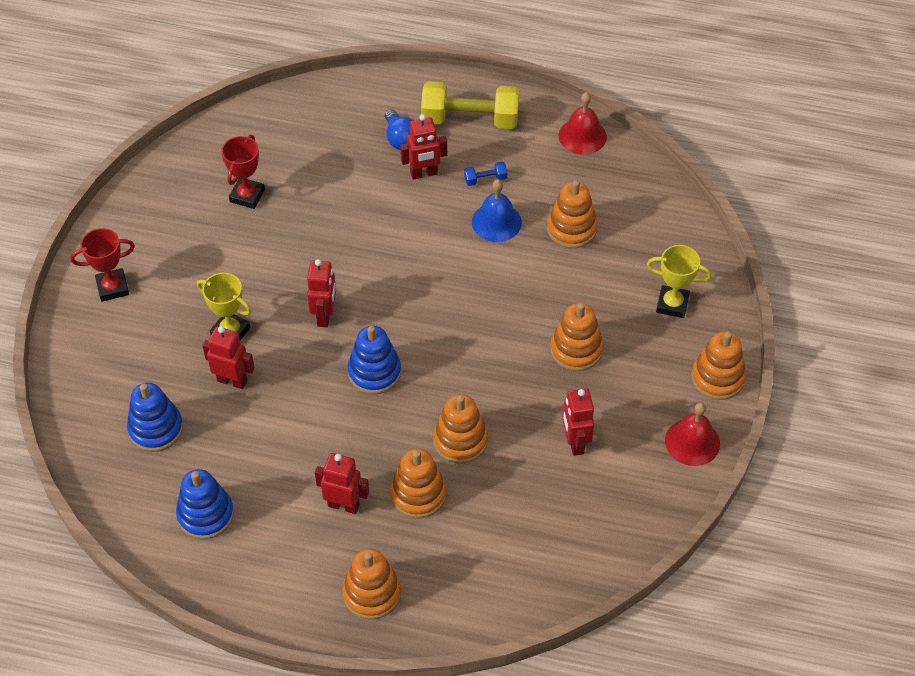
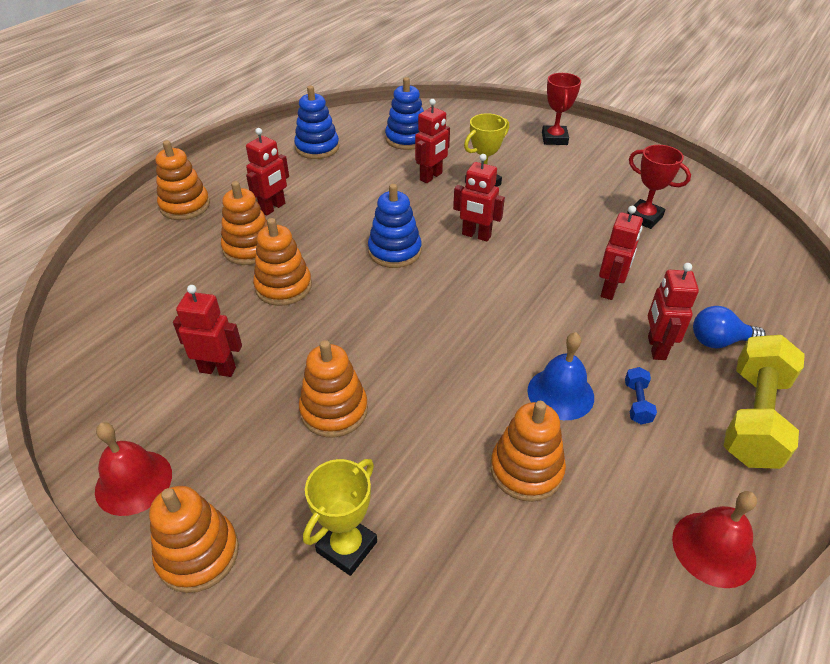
camera: 110 degrees right, 10 degrees down
none -> red robot [599,206,643,300]

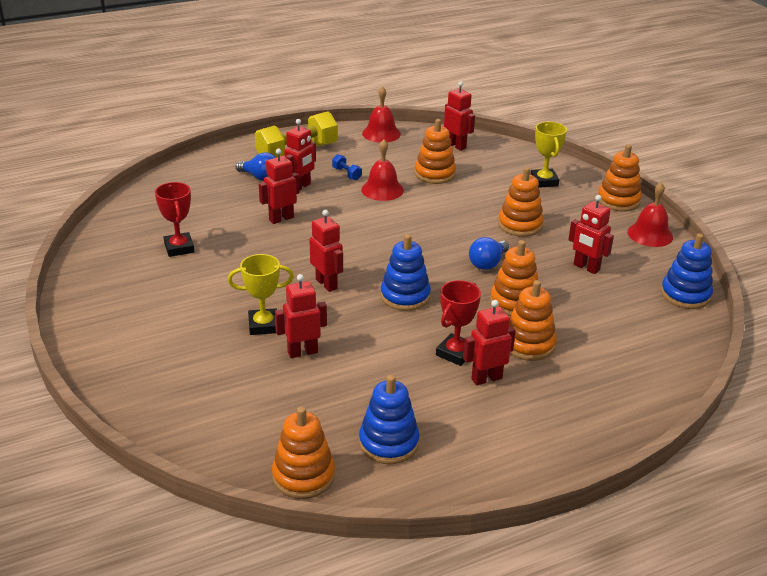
camera: 150 degrees left, 10 degrees down
orange stacking toy [156,140,210,220] -> orange stacking toy moved to [272,407,335,499]
yellow trophy [303,459,377,576] -> yellow trophy turned 75 degrees counterclockwise [531,122,567,188]
blue stacking toy [385,77,424,150] -> blue stacking toy moved to [661,233,713,309]
blue bell [527,332,594,420] -> red bell [361,140,404,201]
red trophy [542,73,581,145] -> red trophy moved to [436,280,481,366]
blue dumbbell [625,367,657,425] -> blue dumbbell turned 75 degrees counterclockwise [332,154,362,180]
none -> red robot [444,81,475,151]
none -> blue light bulb [469,237,509,270]

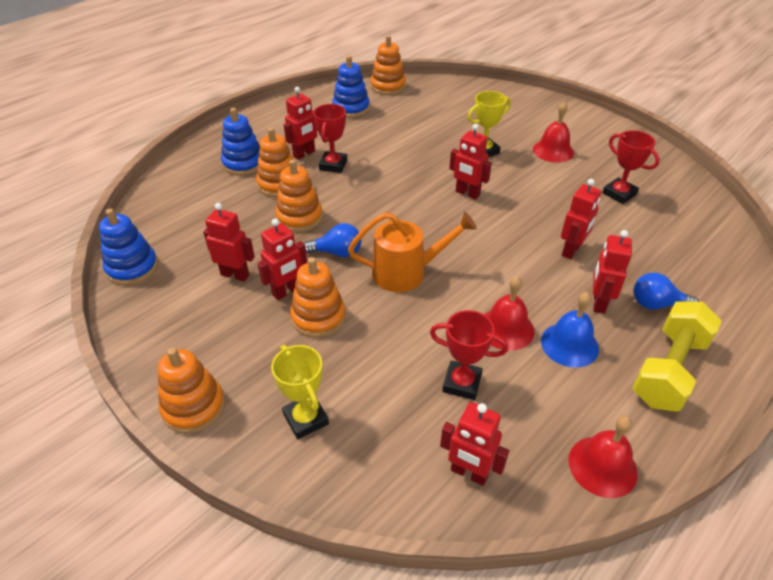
camera: 160 degrees right, 10 degrees up
red robot [275,274,327,358] -> red robot moved to [257,219,307,300]
blue dumbbell [332,154,362,180] -> blue bell [541,292,599,368]
blue stacking toy [381,234,431,311] -> blue stacking toy moved to [221,108,260,175]
orange stacking toy [415,119,456,184] -> red trophy [430,310,508,400]
blue light bulb [469,237,509,270] -> blue light bulb turned 75 degrees clockwise [304,223,362,257]
red bell [627,182,673,247] -> red bell moved to [533,101,574,163]
none -> orange watering can [348,212,477,292]

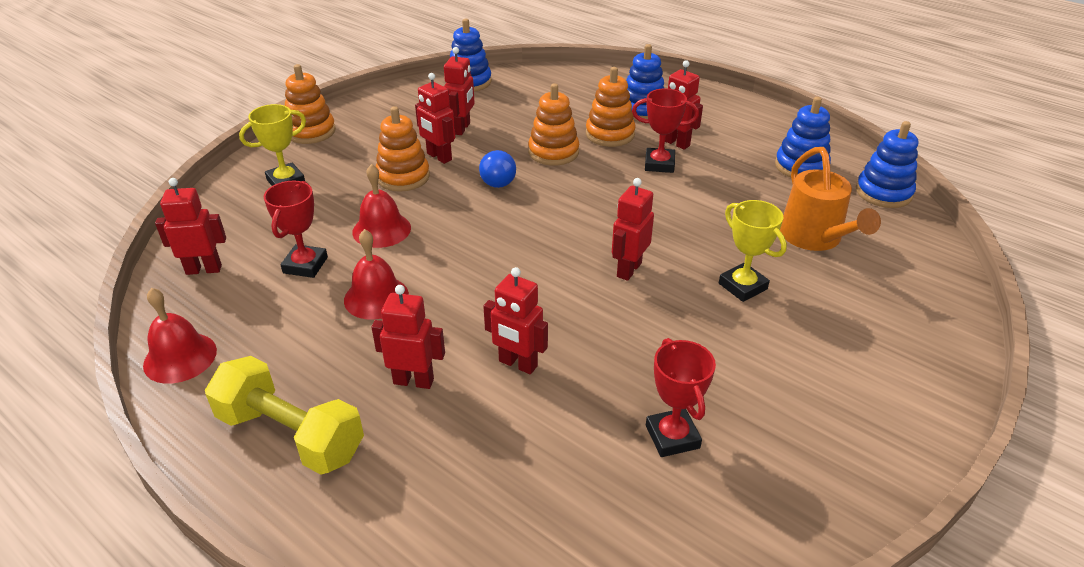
camera: 85 degrees right, 5 degrees down
orange watering can [348,212,477,292] -> orange watering can moved to [780,147,881,251]
orange stacking toy [371,35,406,95] -> blue stacking toy [856,121,918,208]
red robot [440,402,509,486] -> red robot turned 60 degrees clockwise [155,178,226,275]
red bell [533,101,574,163] -> red bell moved to [352,164,411,248]
blue bell [541,292,599,368] -> none
red trophy [602,130,660,204] -> red trophy turned 60 degrees counterclockwise [646,338,716,457]
blue light bulb [634,273,698,310] -> none

